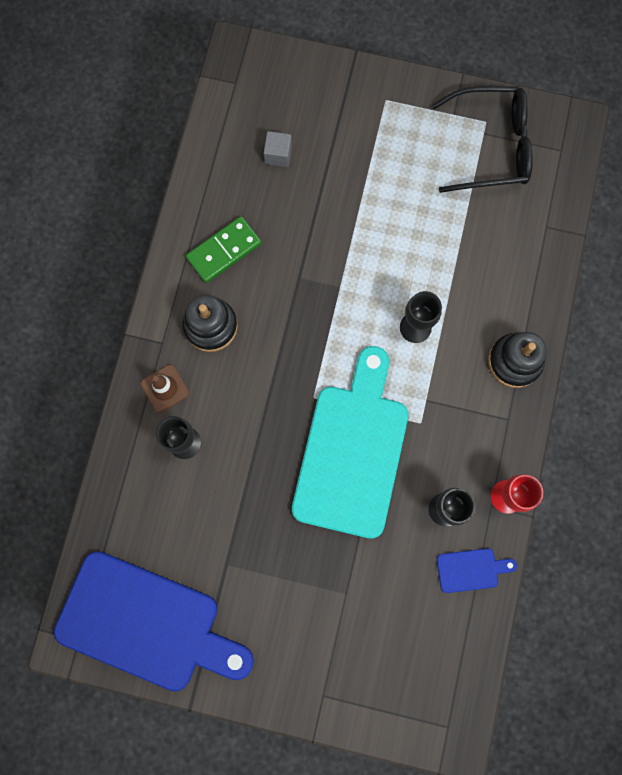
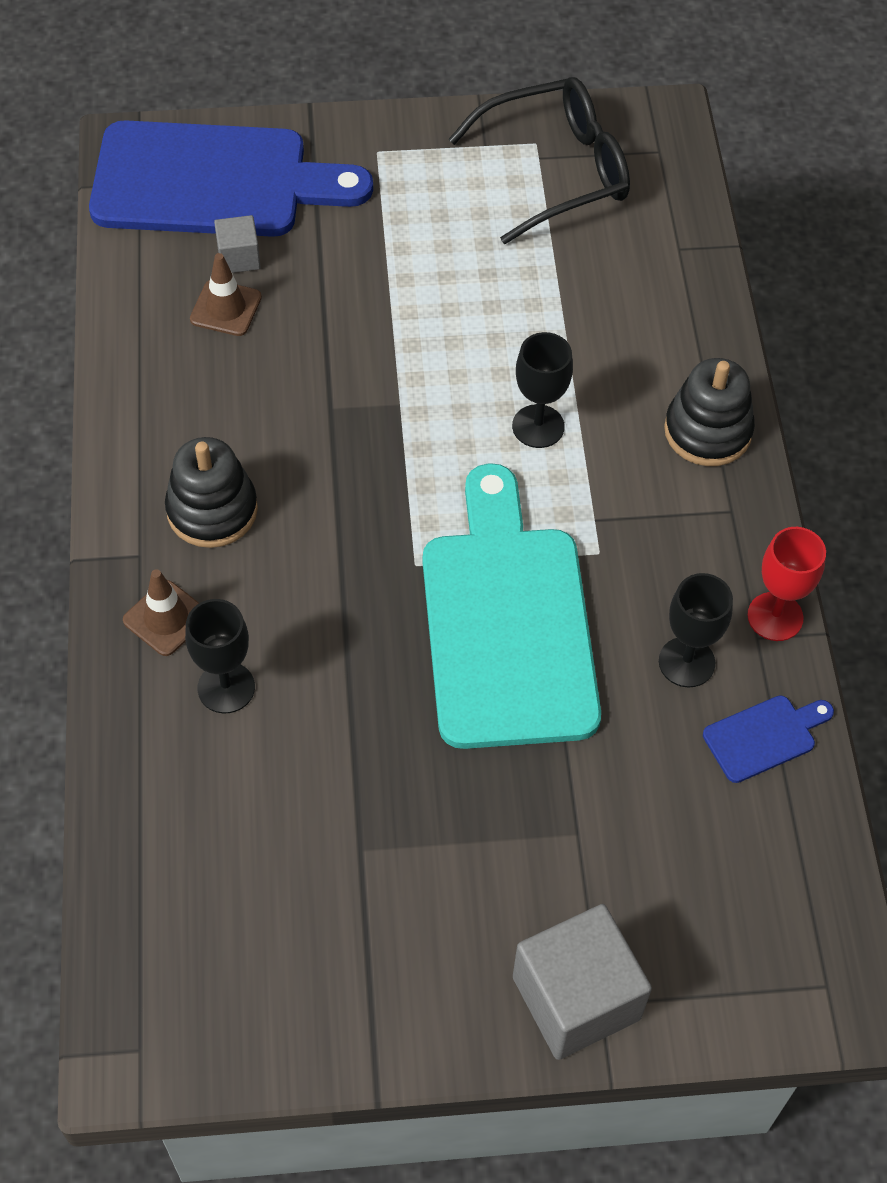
camera: 20 degrees left, 20 degrees down
blue cutting board [54,551,254,692] -> blue cutting board moved to [89,120,373,237]
green domino [186,217,261,283] -> none
none -> brown traffic cone [190,253,262,336]
none -> grey cube [513,904,652,1060]

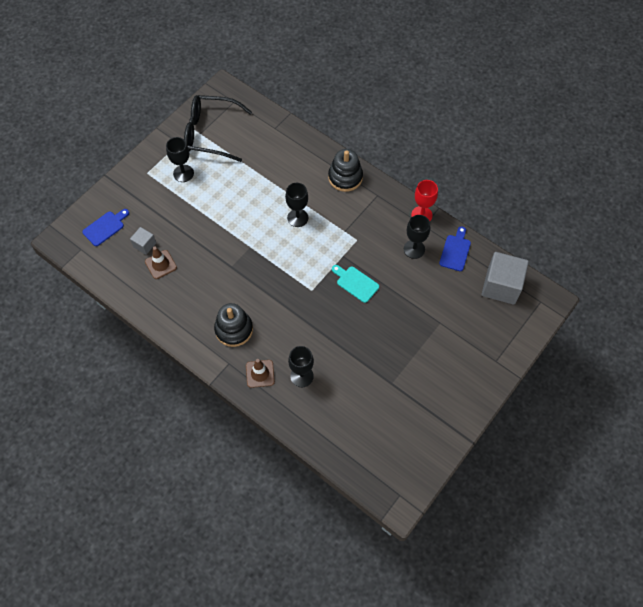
camera: 45 degrees left, 5 degrees up
blue cutting board [89,120,373,237] -> blue cutting board [82,209,129,246], size x0.40
turquoise cutting board [423,463,601,749] -> turquoise cutting board [332,265,379,303], size x0.40
black glasses [448,77,630,244] -> black glasses turned 105 degrees counterclockwise [184,95,252,162]
grey cube [513,904,652,1060] -> grey cube moved to [482,252,529,305]
none -> black goblet [166,137,194,182]

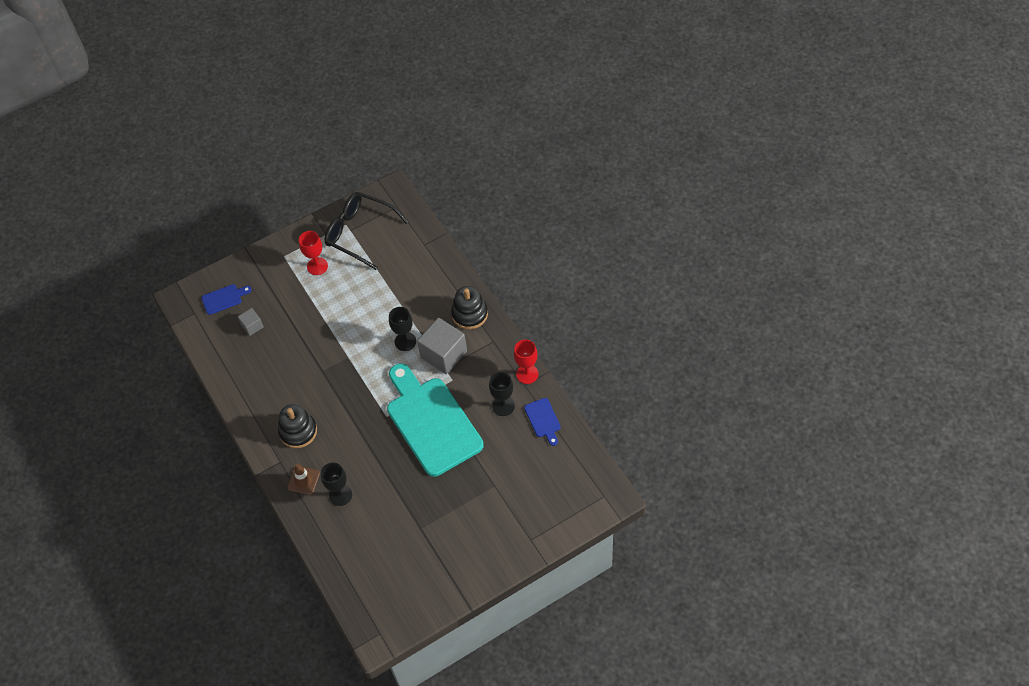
camera: 25 degrees right, 5 degrees down
brown traffic cone [145,247,177,279] -> none
black goblet [166,137,194,182] -> red goblet [299,231,328,275]
turquoise cutting board [332,265,379,303] -> turquoise cutting board [387,364,484,477], size x2.48
blue cutting board [439,226,471,271] -> blue cutting board turned 120 degrees clockwise [524,398,561,446]
grey cube [482,252,529,305] -> grey cube moved to [417,318,467,374]

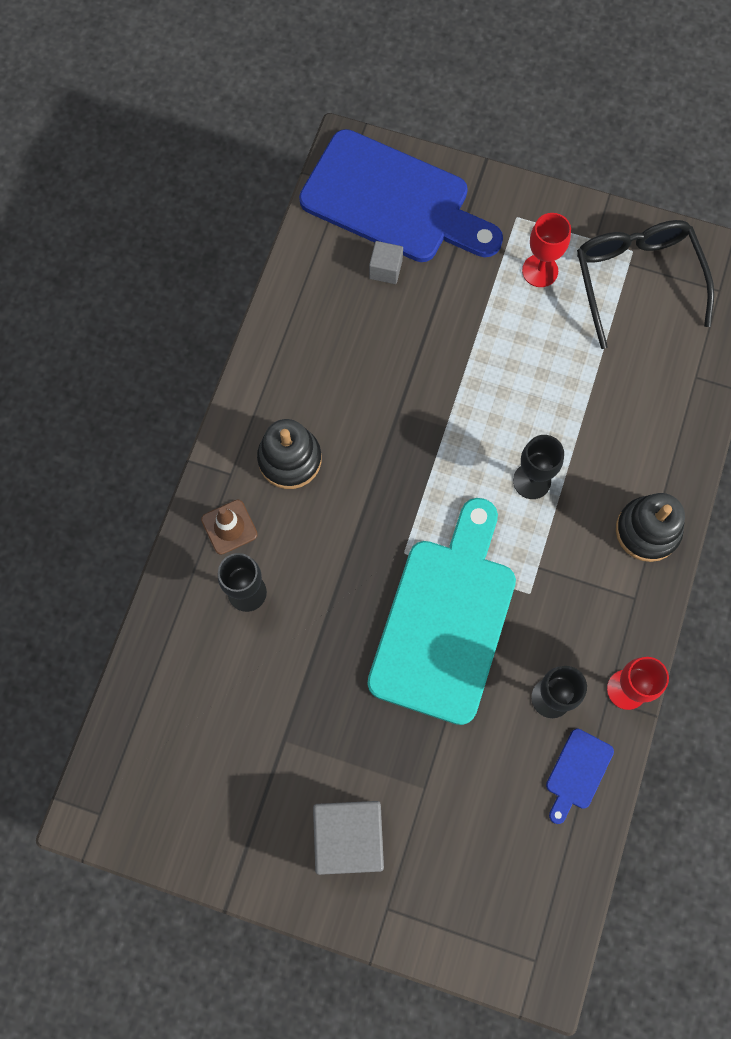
camera: 45 degrees right, 15 degrees up
blue cutting board [202,284,252,315] -> blue cutting board [299,129,503,262], size x2.48
grey cube [417,318,467,374] -> grey cube moved to [313,801,384,875]

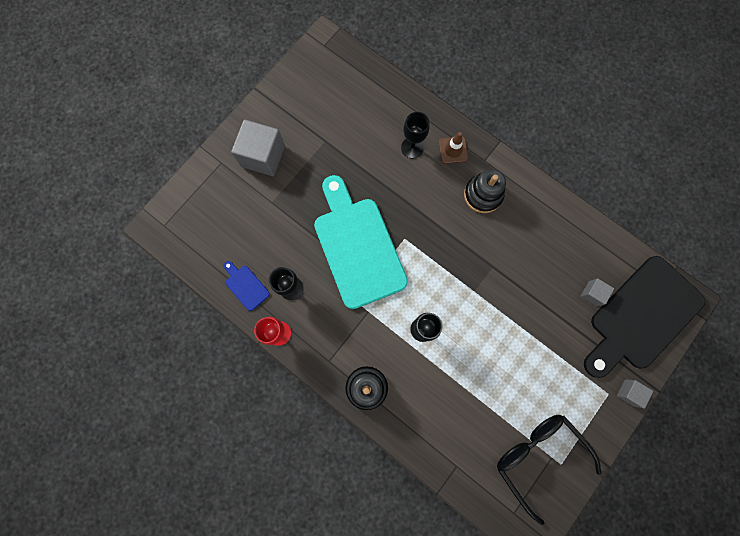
camera: 110 degrees right, 5 degrees up
blue cutting board [299,129,503,262] -> black cutting board [584,256,705,378]
turquoise cutting board [367,498,516,725] -> turquoise cutting board turned 150 degrees counterclockwise [314,175,408,309]
red goblet [522,213,571,287] -> none
black glasses [577,220,714,349] -> black glasses turned 135 degrees counterclockwise [497,415,601,525]
none -> grey cube [617,379,653,409]

